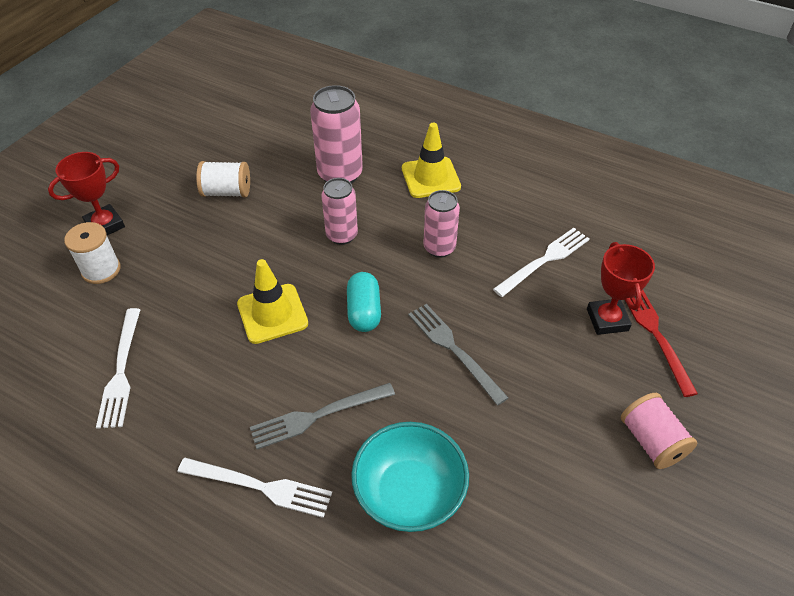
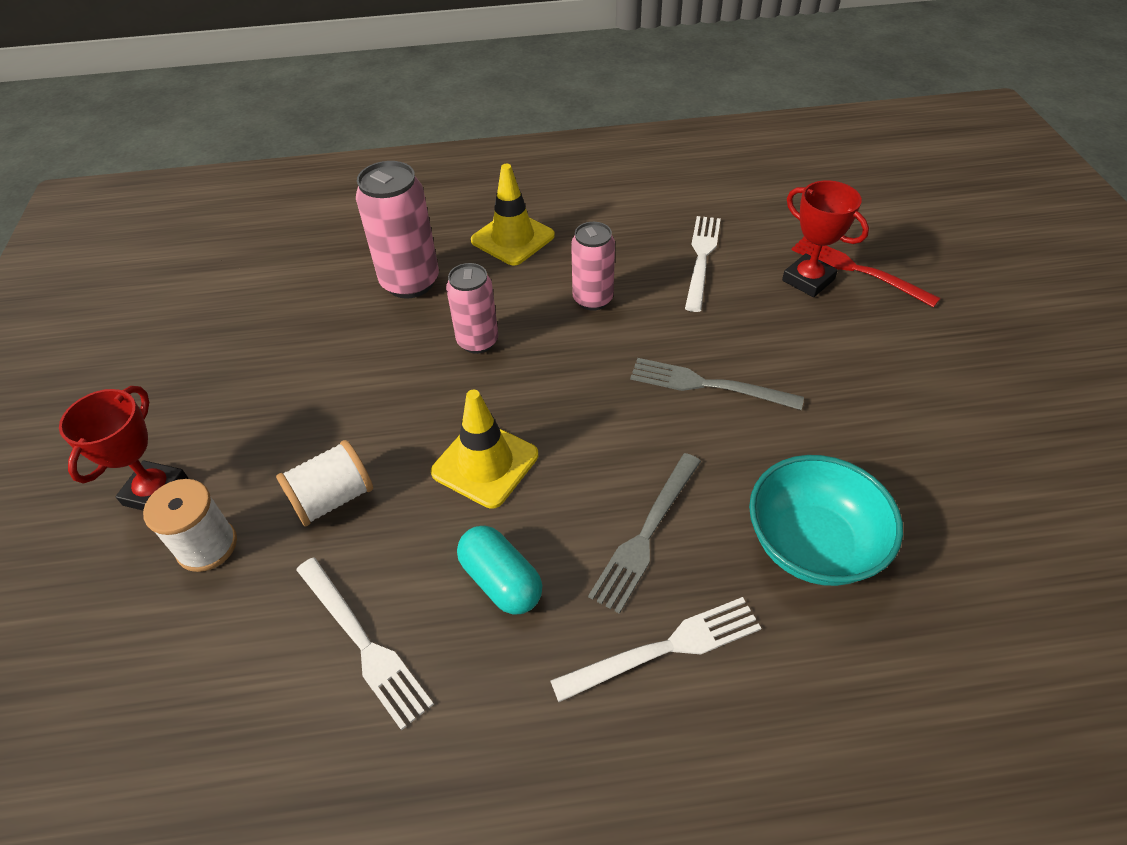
camera: 35 degrees left, 0 degrees up
white spool [196,161,250,197] -> white spool moved to [276,440,373,526]
turquoise capsule [347,272,381,332] -> turquoise capsule moved to [457,526,542,615]
pink spool [621,393,697,469] -> none

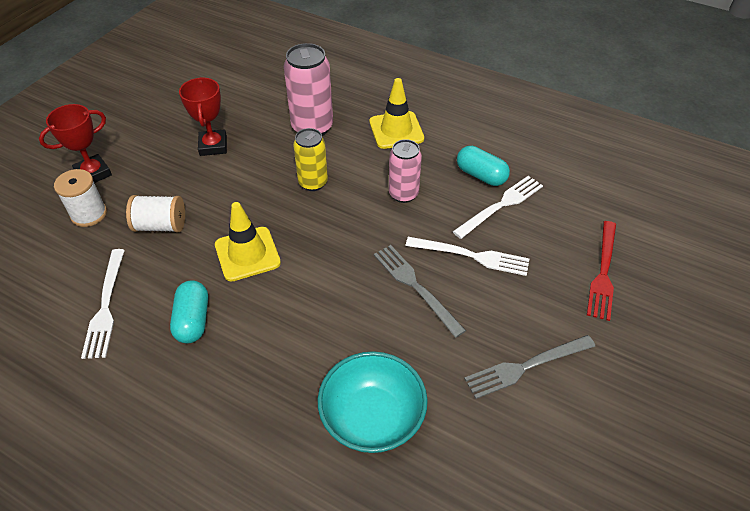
camera: 35 degrees right, 0 degrees up
pink can [446,263,498,354] -> yellow can [293,128,328,191]
white fork [550,597,761,702] -> white fork moved to [406,237,529,276]
grey fork [588,453,701,614] -> grey fork moved to [464,335,595,399]
red trophy [782,180,869,297] -> red trophy moved to [179,77,227,156]
red fork [792,236,941,308] -> red fork turned 150 degrees counterclockwise [587,221,616,321]
none -> turquoise capsule [457,146,510,186]

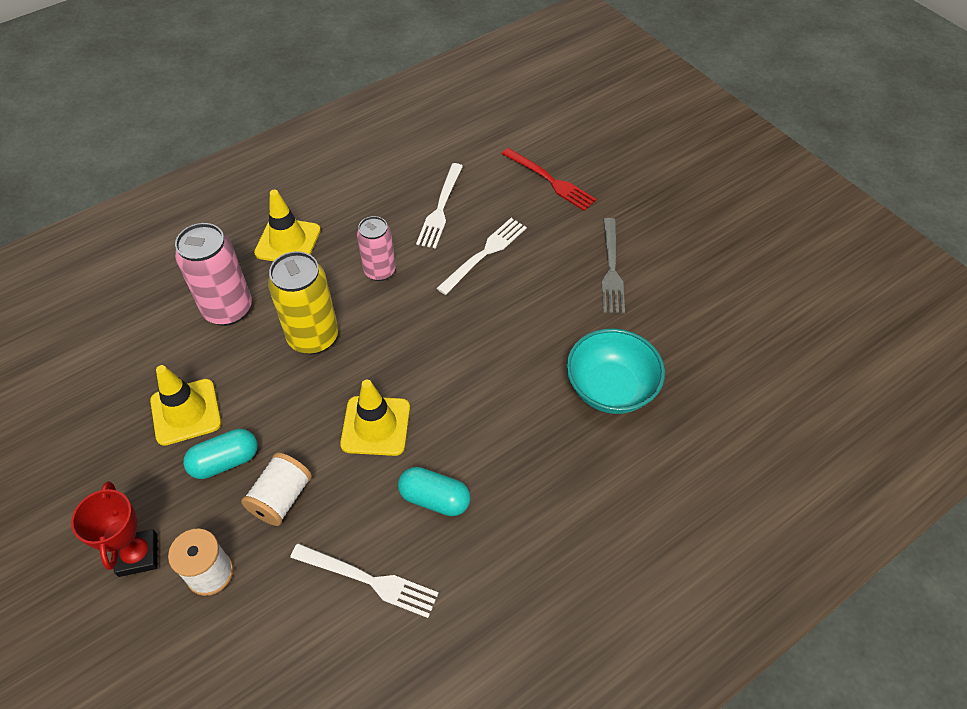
camera: 65 degrees left, 5 degrees up
red trophy [179,77,227,156] -> yellow traffic cone [150,365,221,446]
yellow can [293,128,328,191] -> yellow can [268,251,338,355], size x1.53
grey fork [374,245,466,338] -> none
white fork [453,176,543,239] -> white fork turned 150 degrees counterclockwise [416,163,463,249]
turquoise capsule [457,146,510,186] -> turquoise capsule moved to [183,429,258,479]

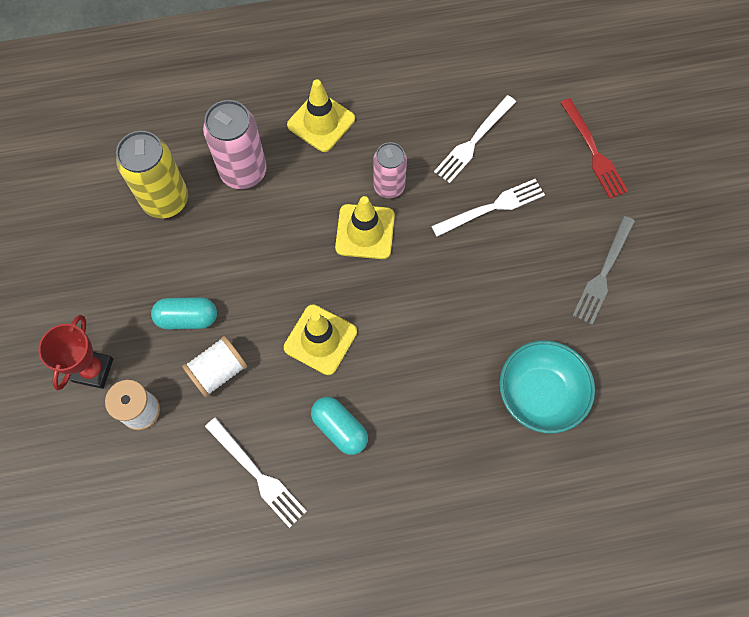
camera: 25 degrees right, 15 degrees up
yellow traffic cone [150,365,221,446] -> yellow traffic cone moved to [335,196,395,259]
yellow can [268,251,338,355] -> yellow can moved to [116,131,188,218]

